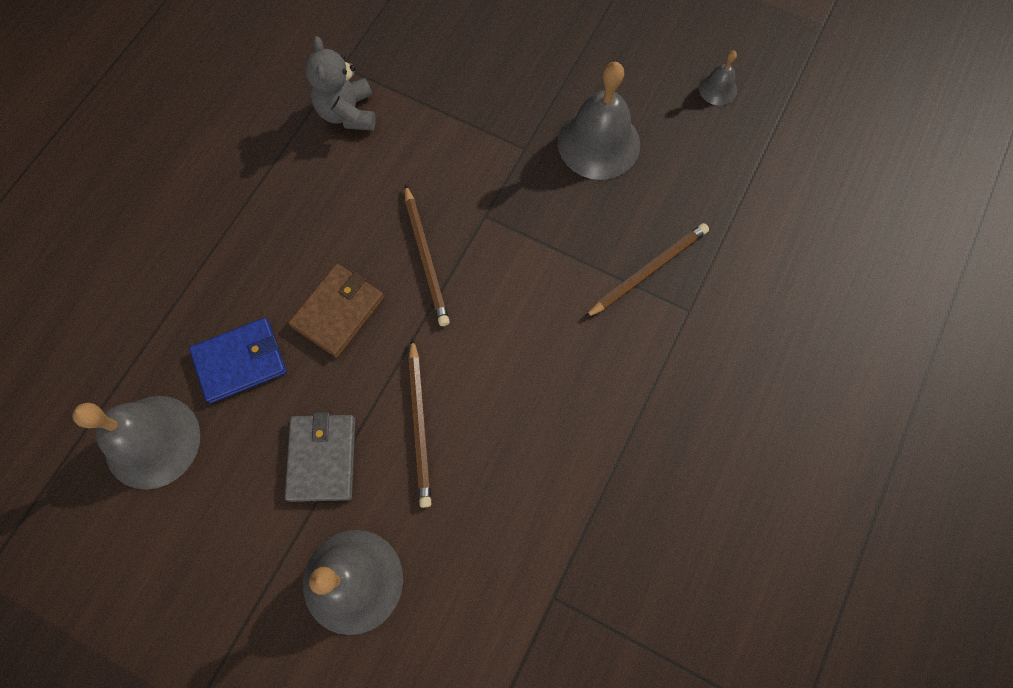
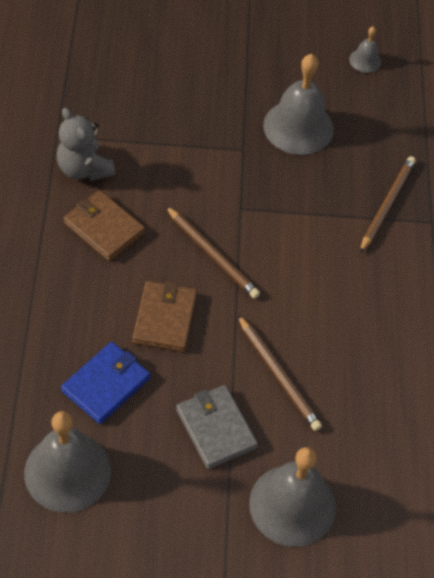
camera: 30 degrees left, 15 degrees down
none -> brown wallet [63,190,145,261]

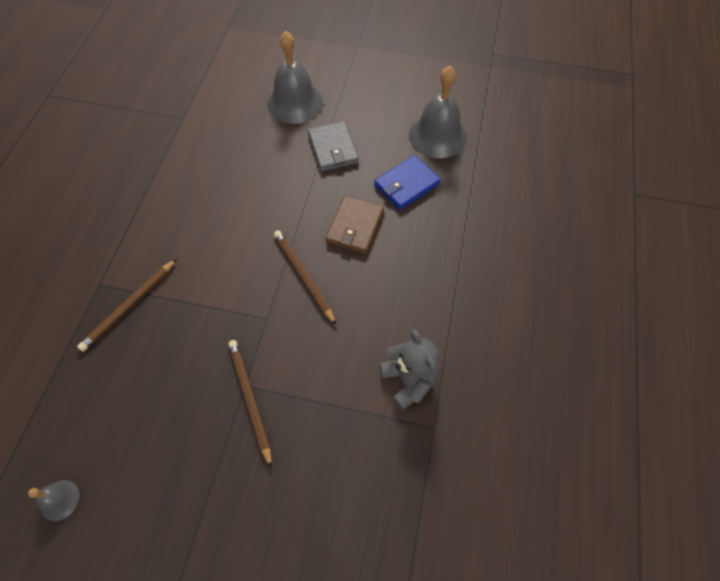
camera: 165 degrees left, 5 degrees up
brown wallet [63,190,145,261] -> none
brown pencil [238,315,322,431] -> brown pencil moved to [228,340,272,468]
grey bell [263,54,334,155] -> none

